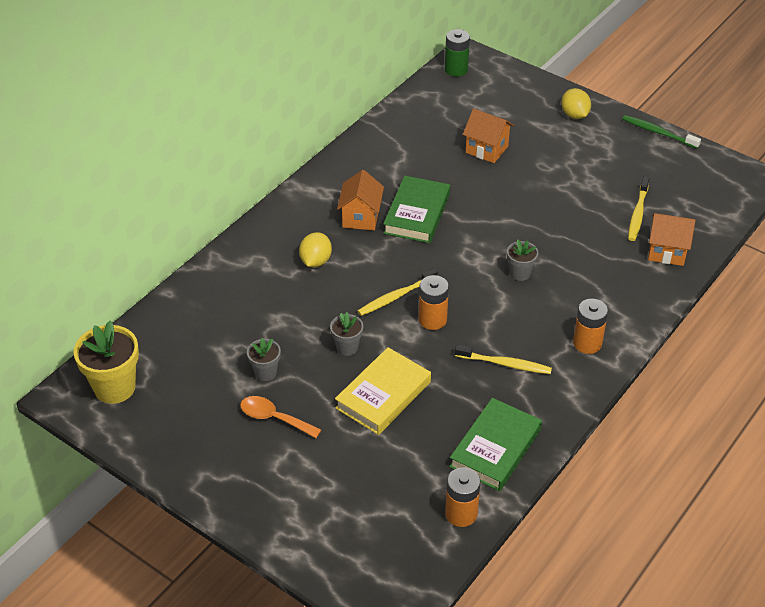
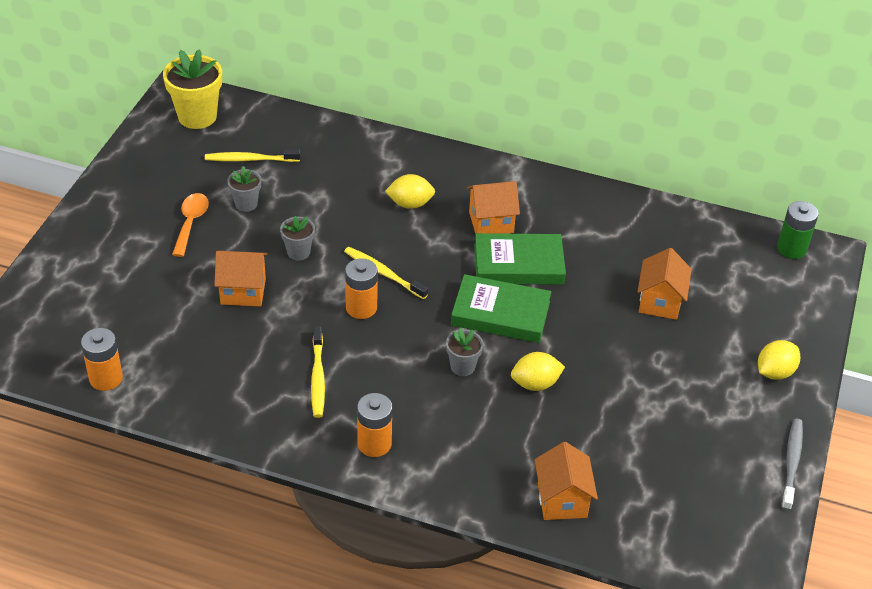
camera: 70 degrees right, 0 degrees up
yellow book [335,347,431,435] -> orange house [214,251,268,306]
green book [449,398,542,491] -> green book moved to [451,274,551,343]
green toothbrush [623,115,701,149] -> grey toothbrush [782,419,803,510]
yellow toothbrush [628,177,649,241] -> yellow toothbrush moved to [205,149,301,162]
none -> yellow lemon [511,352,565,391]

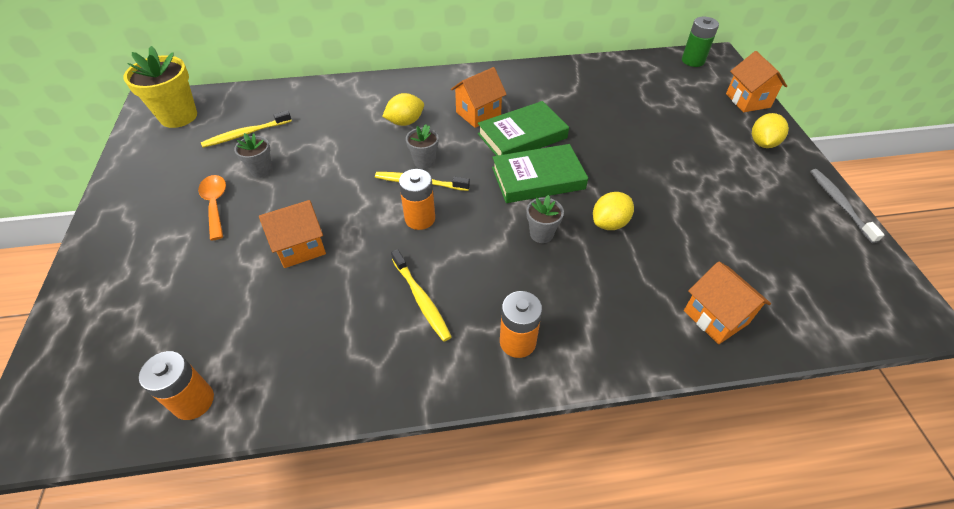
camera: 25 degrees left, 5 degrees up
grey flower pot [280,216,315,261] -> grey flower pot moved to [406,124,439,169]
orange house [637,248,692,320] -> orange house moved to [726,51,787,112]

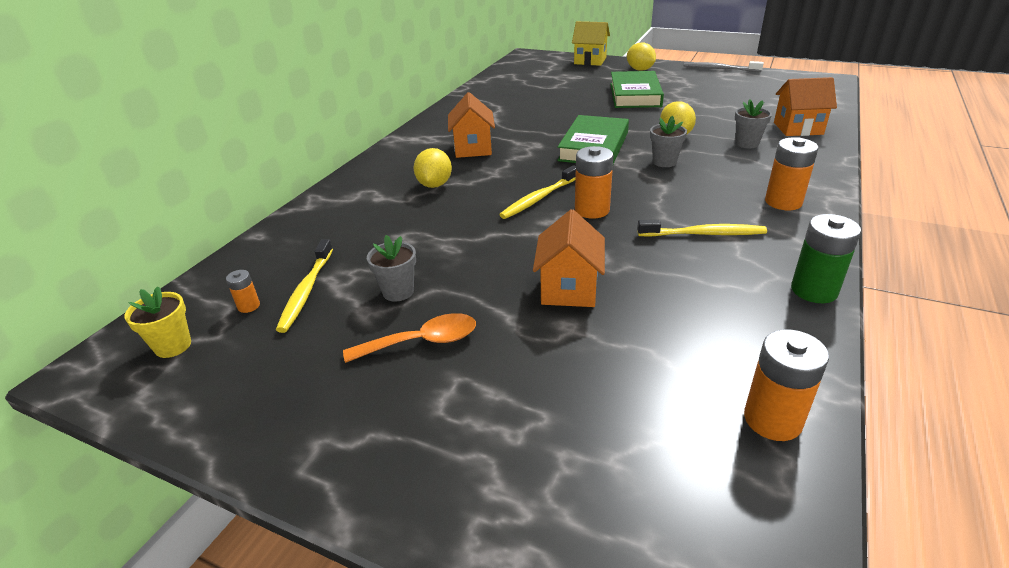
camera: 55 degrees left, 15 degrees down
yellow flower pot [124,46,197,128] -> yellow flower pot [125,286,191,358], size x0.55
orange spoon [198,175,226,240] -> orange spoon turned 150 degrees clockwise [343,313,476,363]
grey flower pot [406,124,439,169] -> grey flower pot moved to [735,99,772,148]
green book [478,101,569,156] -> green book moved to [610,71,664,108]
green battery [682,17,719,67] -> green battery moved to [791,214,861,303]
orange house [726,51,787,112] -> yellow house [572,21,610,66]
none -> orange battery [226,270,260,313]

